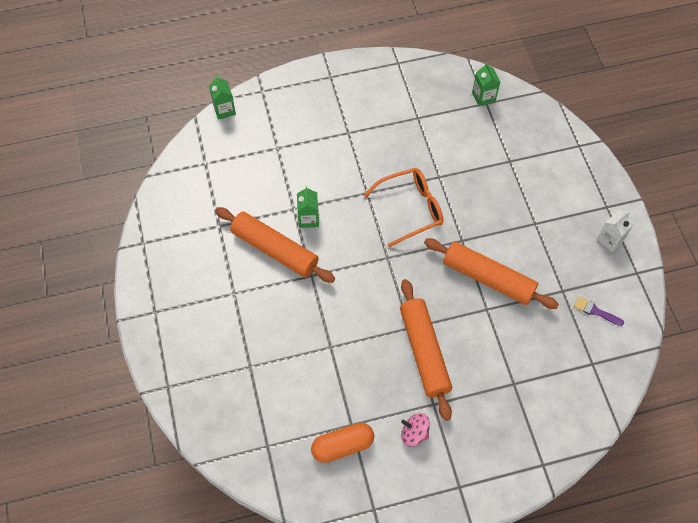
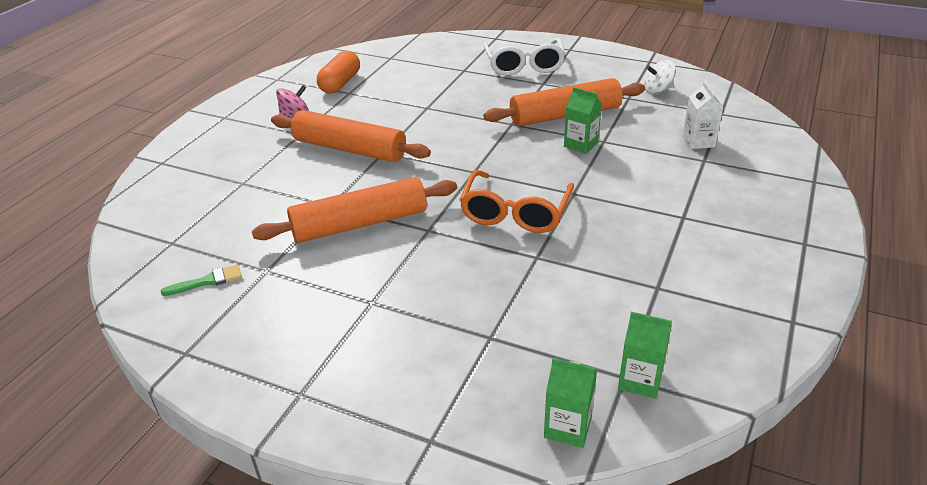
camera: 130 degrees right, 25 degrees down
green carton [209,76,236,120] -> green carton moved to [544,358,597,448]
purple brush [574,296,624,326] -> green brush [161,264,242,296]
white carton [597,210,635,252] -> white carton moved to [682,81,724,149]
none -> white glasses [483,38,565,75]
none -> white spinning top [644,60,676,94]

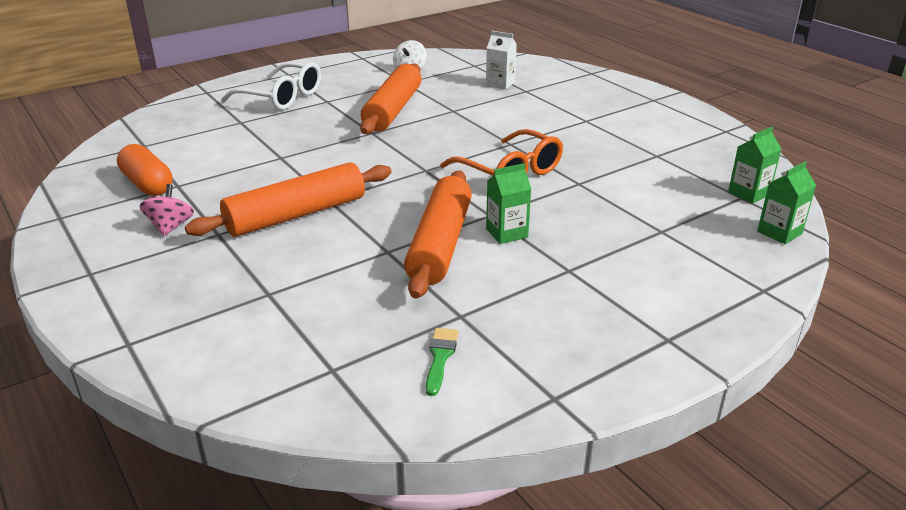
camera: 60 degrees left, 5 degrees down
green carton [564,87,602,154] -> green carton moved to [486,163,531,244]

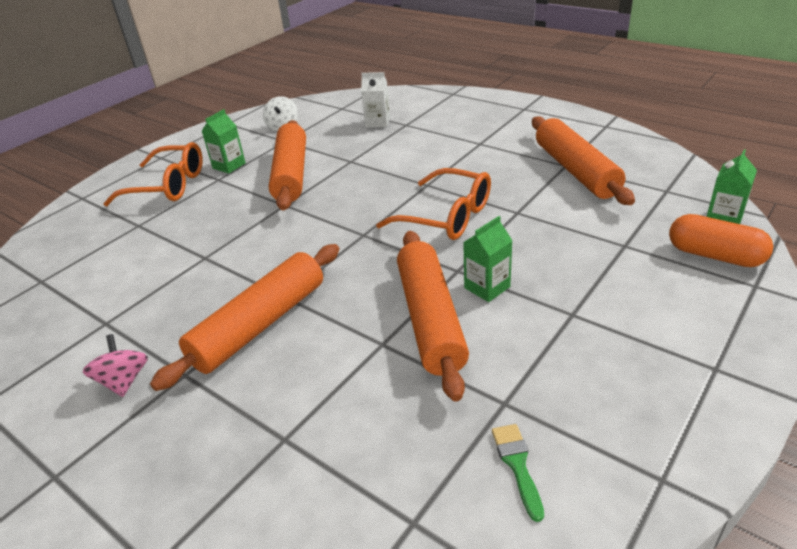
camera: 15 degrees left, 5 degrees up
orange capsule [117,144,173,196] -> orange capsule moved to [669,214,773,267]
white glasses [221,62,321,110] -> orange glasses [103,142,203,206]
green carton [728,127,781,203] -> green carton moved to [202,109,246,174]
none -> orange rolling pin [532,117,635,205]

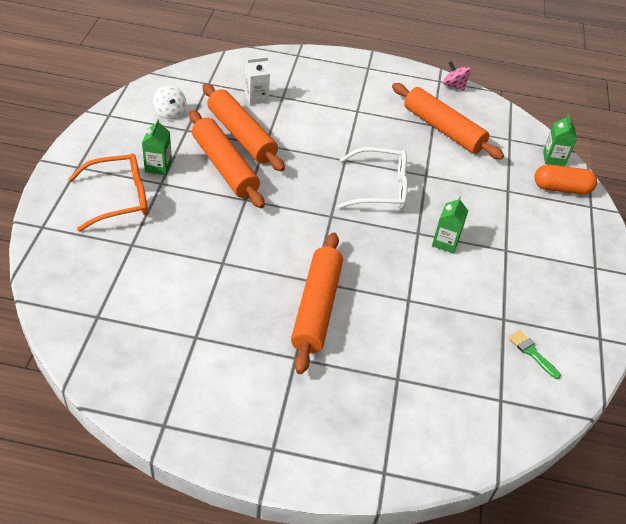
camera: 35 degrees left, 10 degrees up
pink spinning top [83,334,148,397] -> pink spinning top moved to [443,61,471,91]
orange glasses [376,168,491,240] -> white glasses [337,147,408,209]
orange rolling pin [397,231,469,401] -> orange rolling pin moved to [203,83,285,172]

